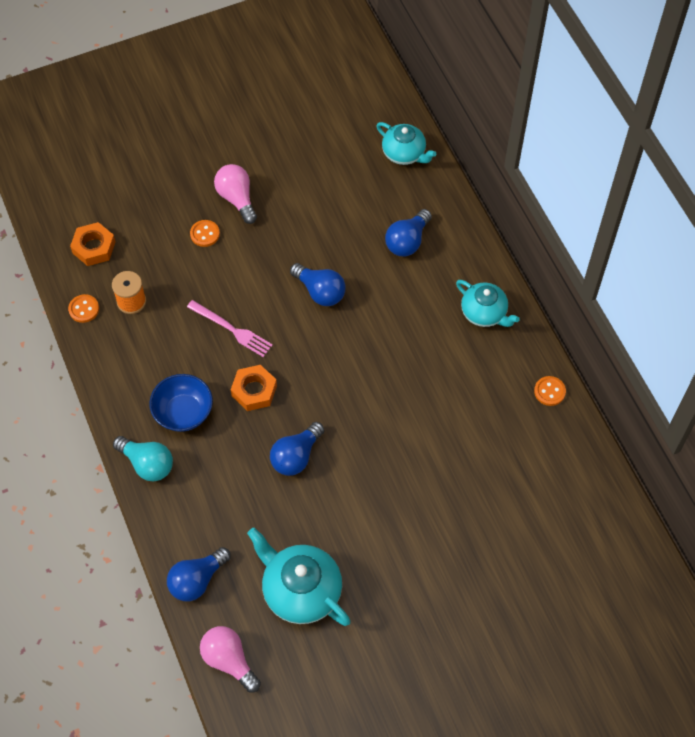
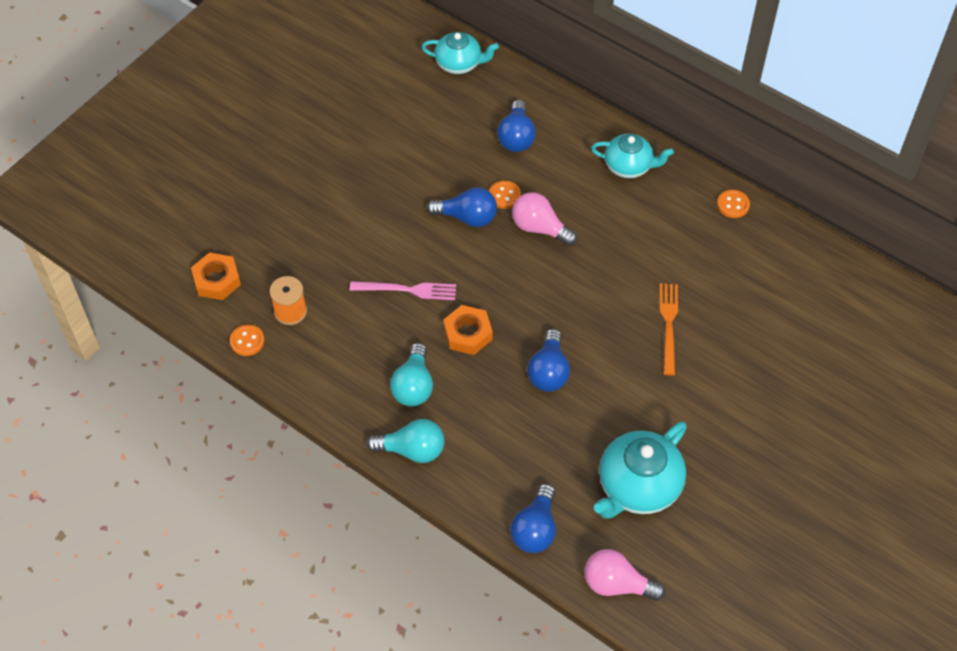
camera: 30 degrees left, 5 degrees down
blue bowl [150,374,213,432] -> turquoise light bulb [390,343,433,407]
orange button [190,220,220,247] -> orange button moved to [489,181,521,209]
pink light bulb [214,164,257,224] -> pink light bulb moved to [512,192,577,246]
turquoise teapot [247,528,351,626] -> turquoise teapot turned 60 degrees counterclockwise [594,421,687,519]
none -> orange fork [659,283,678,376]

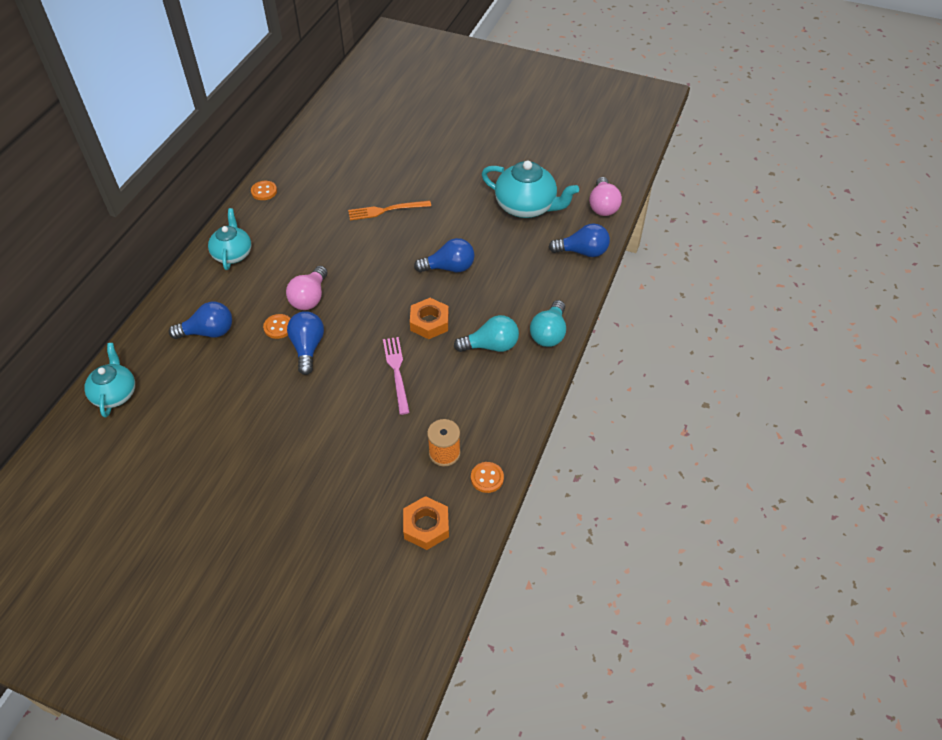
camera: 105 degrees left, 5 degrees down
turquoise light bulb [367,419,445,463] -> turquoise light bulb turned 150 degrees counterclockwise [530,300,566,347]

